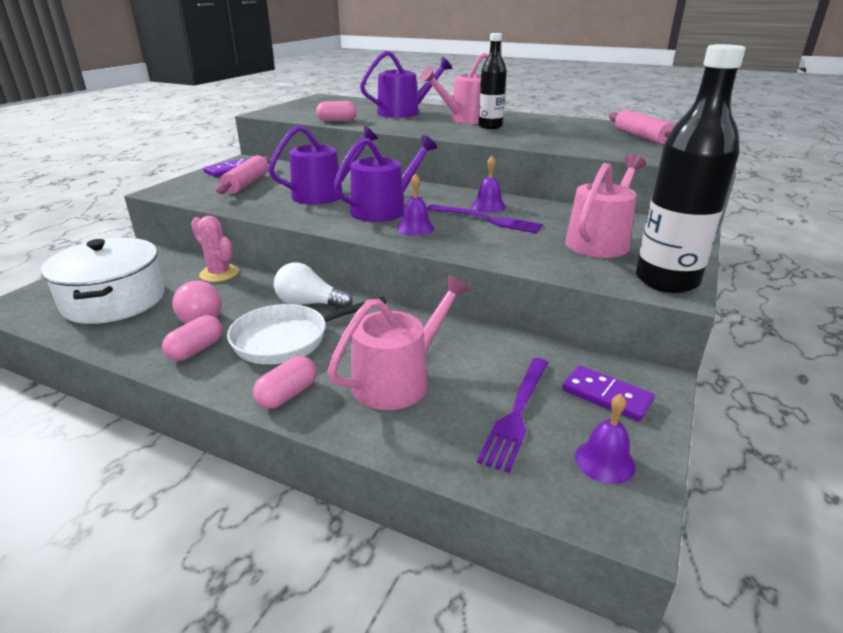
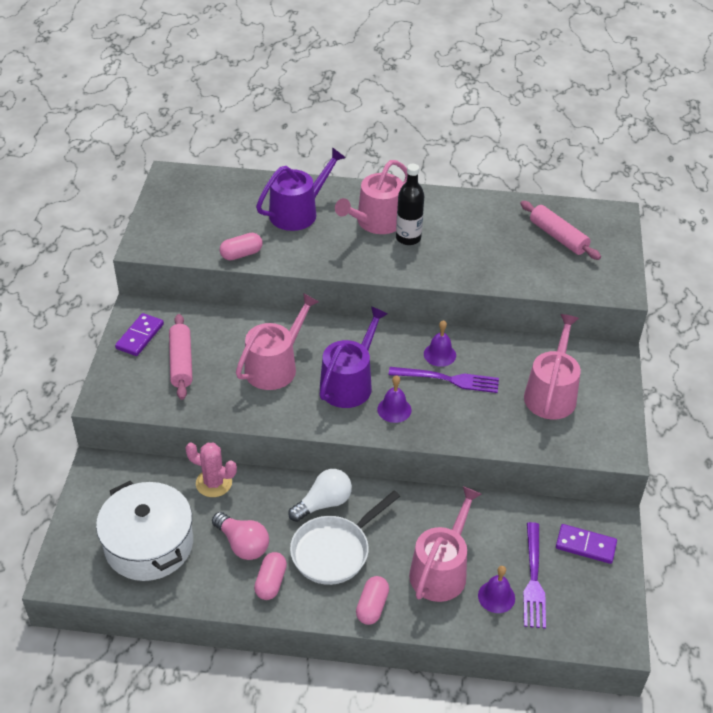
camera: 20 degrees left, 15 degrees up
purple watering can [268,125,378,205] -> pink watering can [236,293,319,390]
white light bulb [274,262,352,308] -> white light bulb turned 150 degrees clockwise [288,469,352,522]
purple bell [575,394,636,484] -> purple bell moved to [478,566,515,613]
black bottle [636,44,746,293] -> none

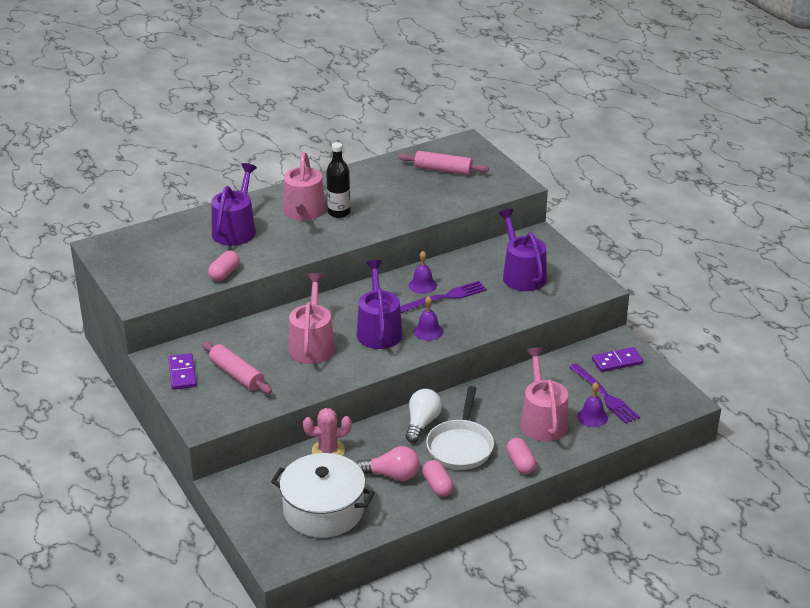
camera: 35 degrees left, 10 degrees down
pink watering can [524,314,581,419] -> purple watering can [498,209,547,291]

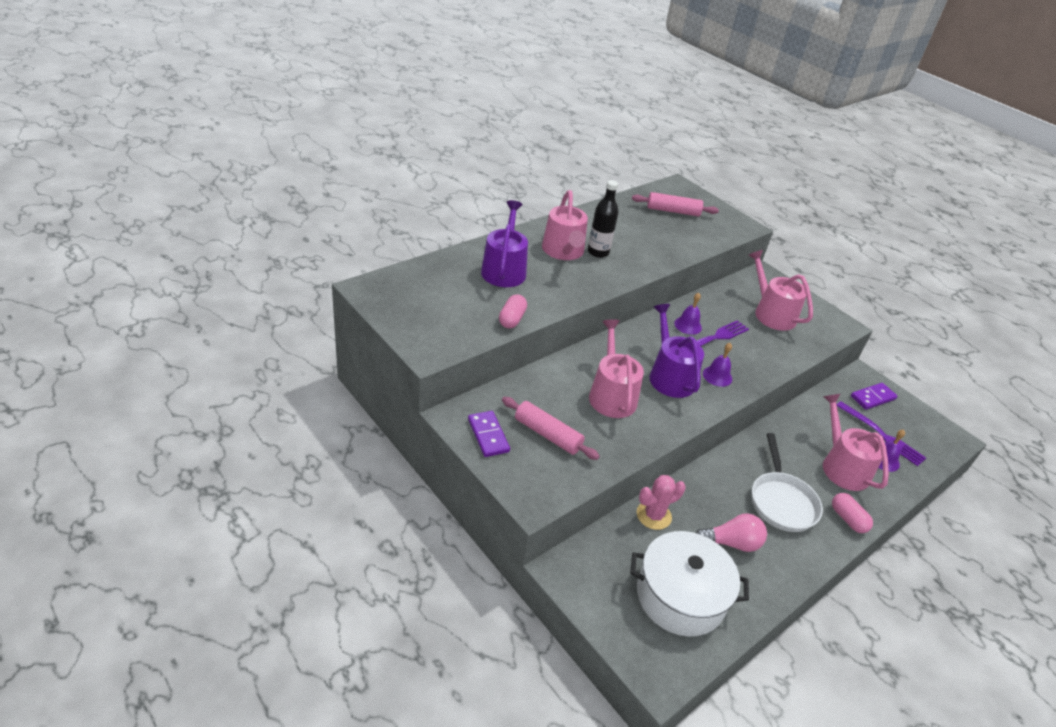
camera: 15 degrees left, 5 degrees up
white light bulb [406,389,442,443] -> none
pink capsule [422,460,454,497] -> none
purple watering can [498,209,547,291] -> pink watering can [749,250,813,331]

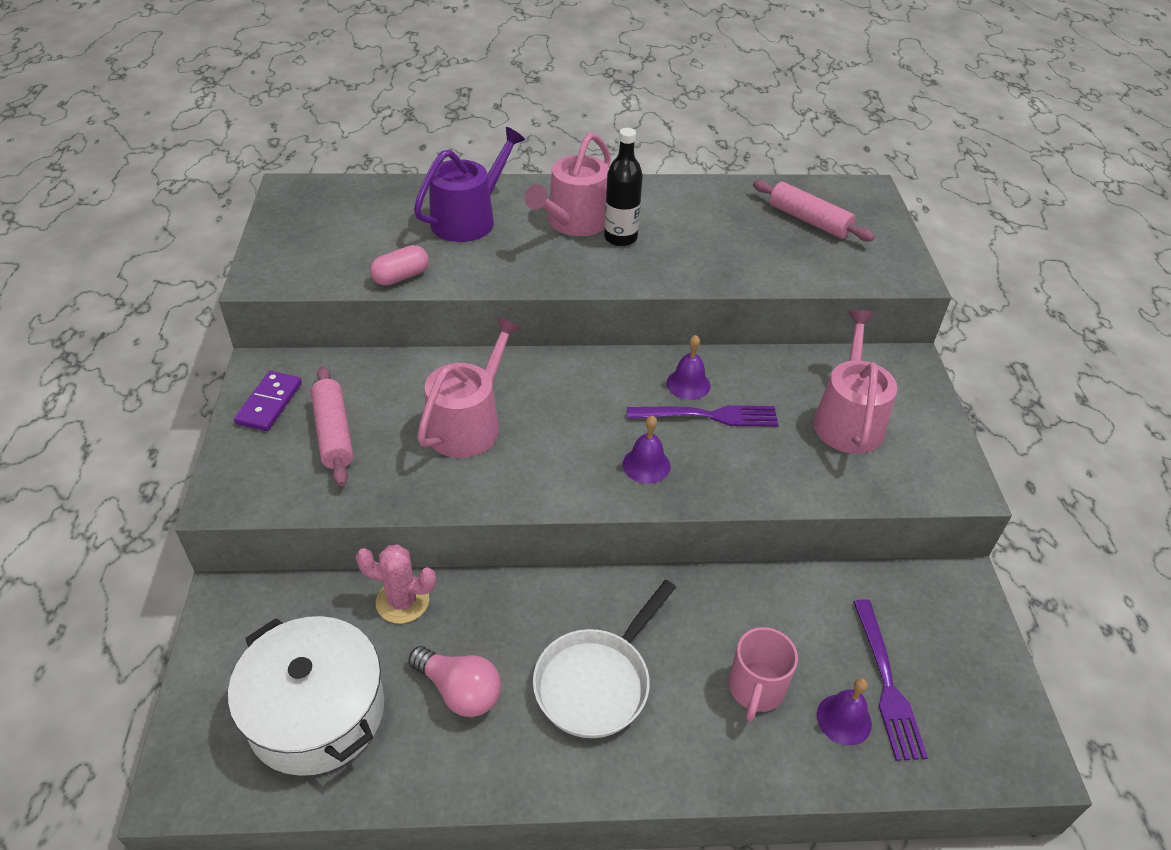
camera: 40 degrees right, 5 degrees up
purple watering can [649,304,704,398] -> none
pink watering can [823,394,889,491] -> pink mug [728,627,798,721]
pink capsule [832,493,873,533] -> none
purple domino [851,383,898,410] -> none

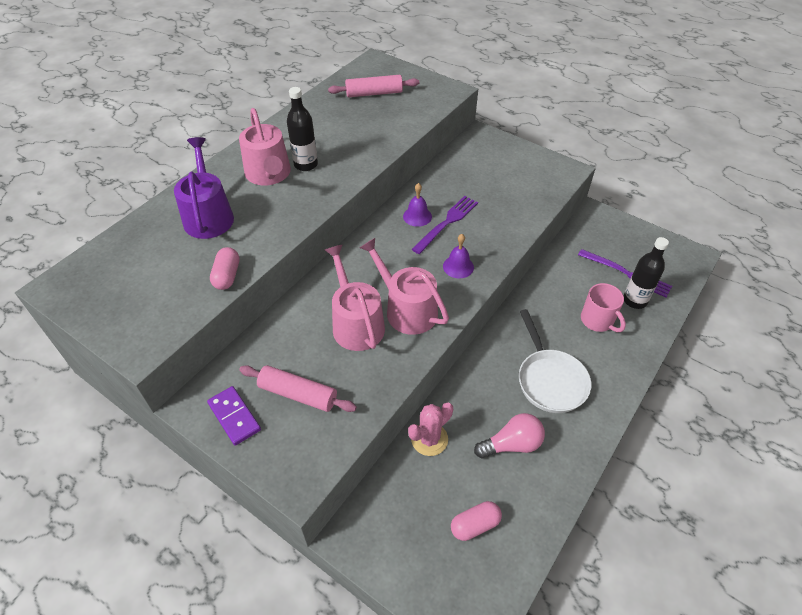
camera: 50 degrees left, 5 degrees up
white pot [228,616,384,776] -> pink capsule [451,501,502,541]
pink watering can [813,310,897,454] -> pink watering can moved to [360,238,449,335]
purple bell [817,678,872,746] -> black bottle [624,237,669,309]

